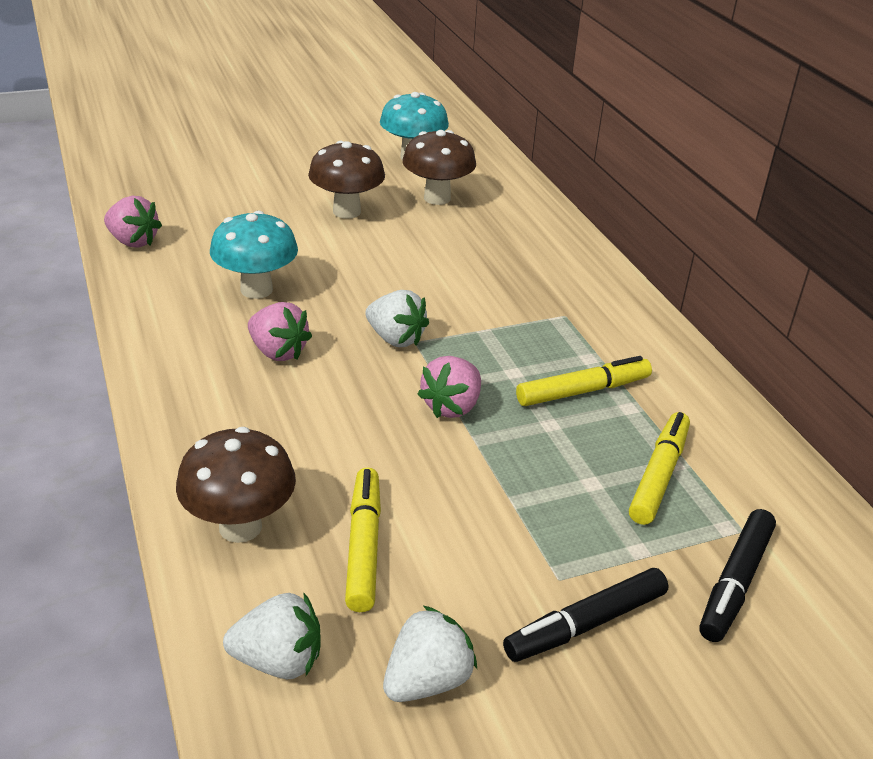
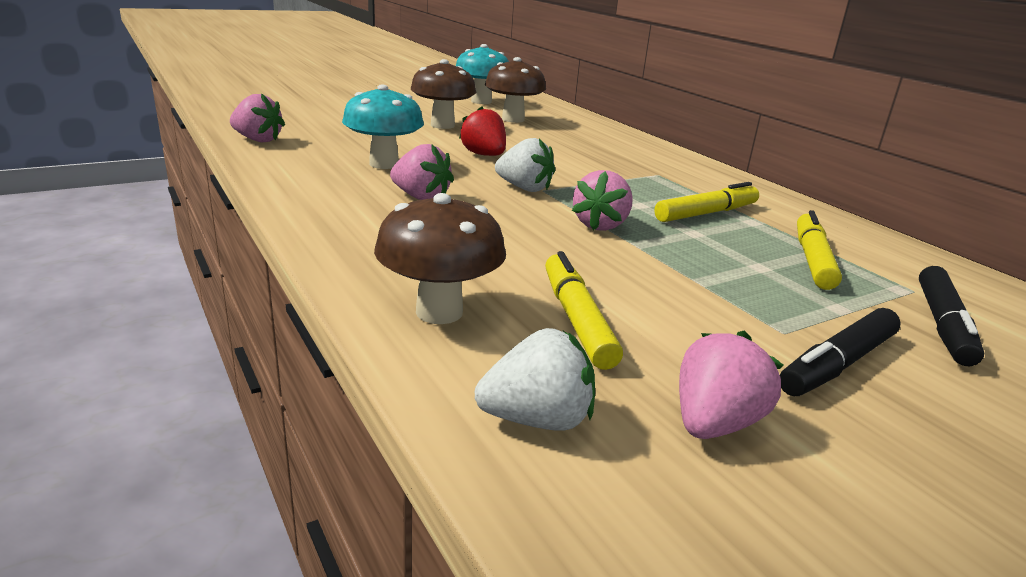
camera: 10 degrees left, 10 degrees down
white strawberry [383,606,477,702] -> pink strawberry [679,331,783,439]
none -> red strawberry [459,106,506,156]

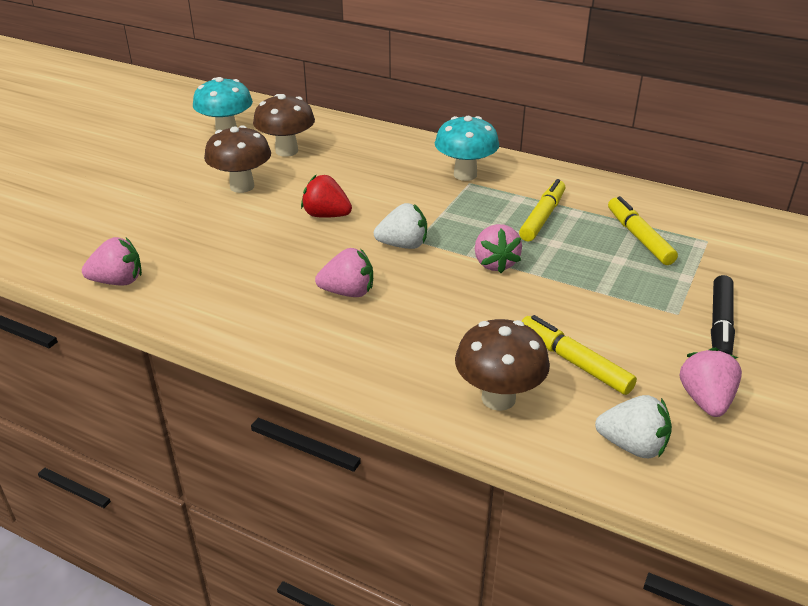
camera: 30 degrees left, 10 degrees up
turquoise mushroom [342,85,424,169] -> turquoise mushroom moved to [435,116,499,181]
white strawberry [475,328,595,431] -> white strawberry turned 60 degrees clockwise [595,395,672,458]
black marker [919,266,984,366] -> none

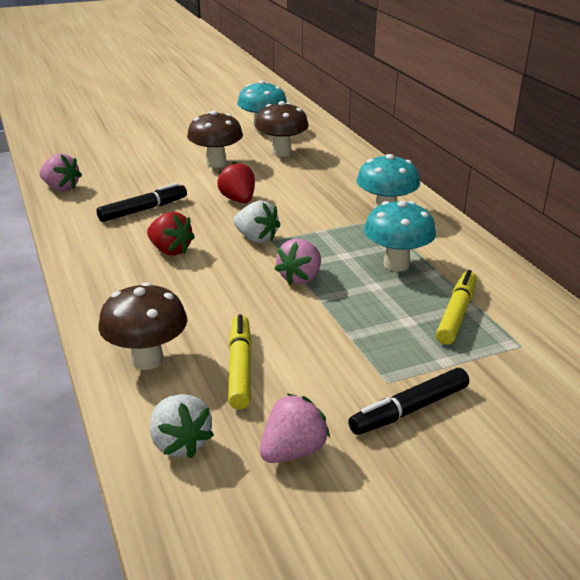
camera: 40 degrees right, 5 degrees down
pink strawberry [315,248,373,297] -> red strawberry [147,212,195,256]
yellow marker [519,179,565,241] -> turquoise mushroom [364,201,436,271]
none -> black marker [97,183,187,222]

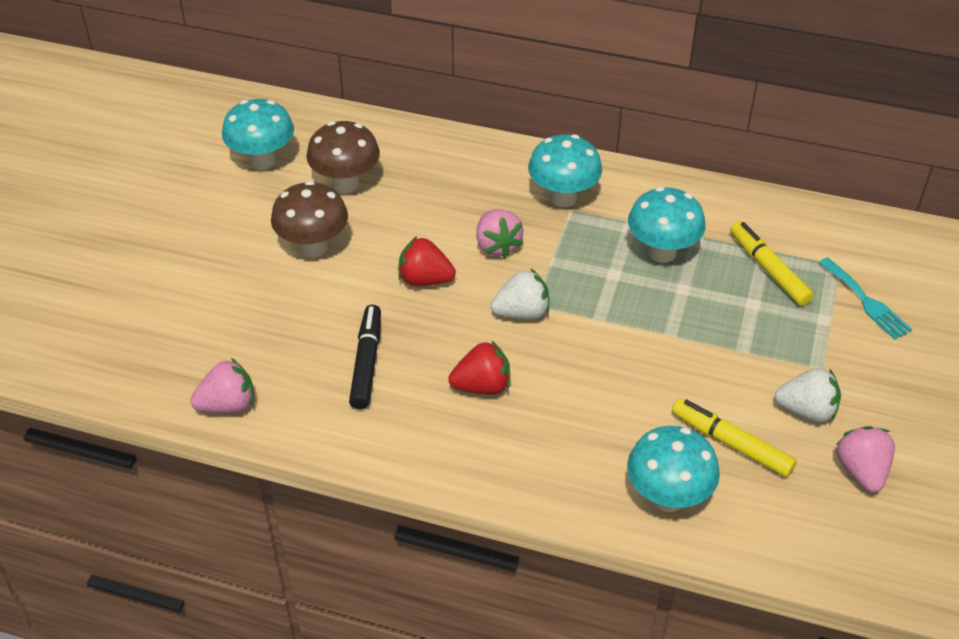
camera: 50 degrees left, 15 degrees up
brown mushroom [99,282,187,370] -> turquoise mushroom [627,426,720,512]
white strawberry [150,394,214,458] -> white strawberry moved to [775,368,841,422]
pink strawberry [275,238,321,285] -> pink strawberry moved to [476,209,523,258]
black marker [348,368,469,435] -> none
none -> turquoise fork [819,258,912,339]

